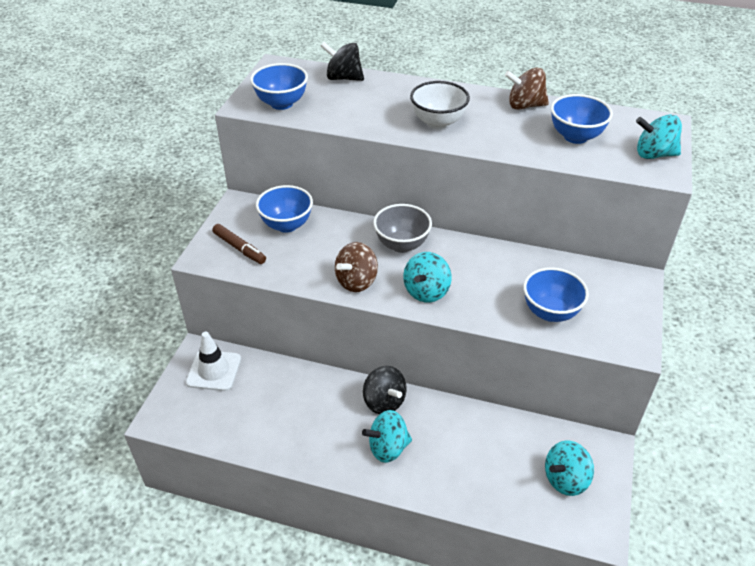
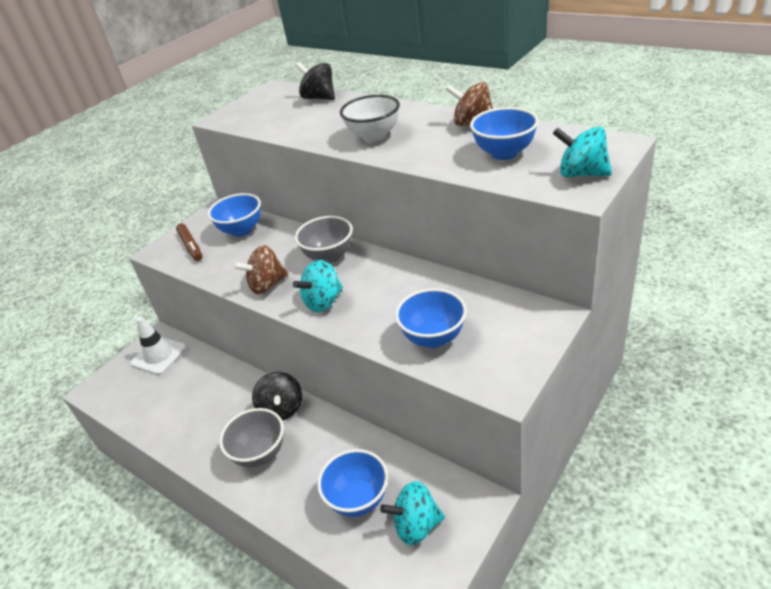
camera: 25 degrees right, 5 degrees down
blue bowl [250,63,308,110] -> blue bowl moved to [317,449,388,517]
turquoise spinning top [362,410,412,463] -> grey bowl [219,408,284,467]

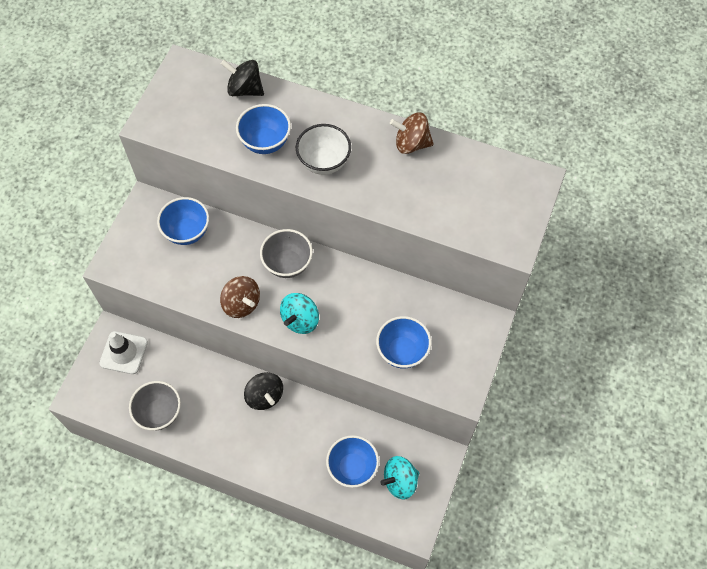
camera: 20 degrees left, 25 degrees up
brown marker [176,223,202,261] -> none
grey bowl [219,408,284,467] -> grey bowl moved to [129,381,181,430]
brown spinning top [233,245,288,294] -> brown spinning top turned 90 degrees counterclockwise [220,276,260,318]
blue bowl [470,107,539,160] -> blue bowl moved to [236,104,291,154]
turquoise spinning top [553,127,612,177] -> none

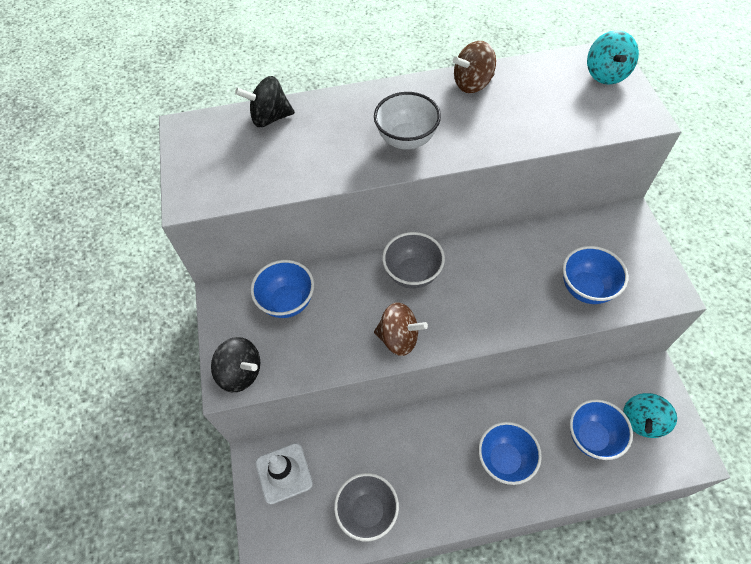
camera: 30 degrees left, 5 degrees down
blue bowl [236,104,291,154] -> blue bowl moved to [478,422,542,485]
black spinning top [244,372,283,410] -> black spinning top moved to [211,337,260,392]
turquoise spinning top [280,293,319,334] -> turquoise spinning top moved to [587,30,639,85]

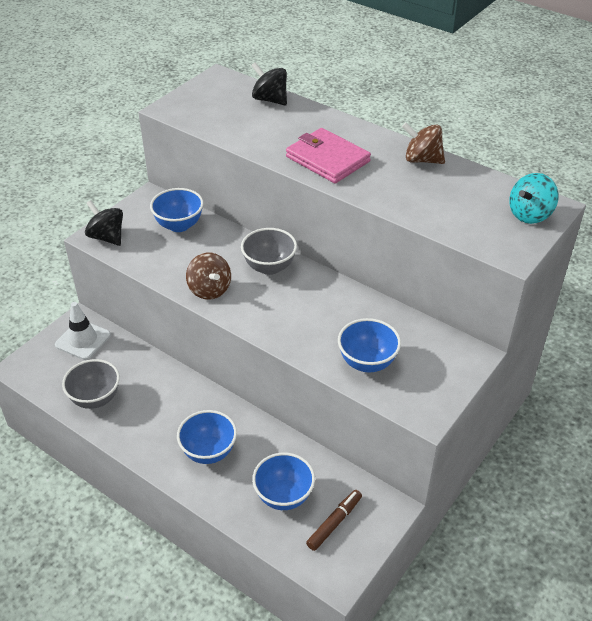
camera: 45 degrees right, 15 degrees down
black spinning top [211,337,260,392] -> black spinning top turned 150 degrees clockwise [85,200,123,246]
white bowl [374,92,441,150] -> pink wallet [286,128,371,183]
turquoise spinning top [623,393,677,438] -> brown marker [306,490,362,551]

